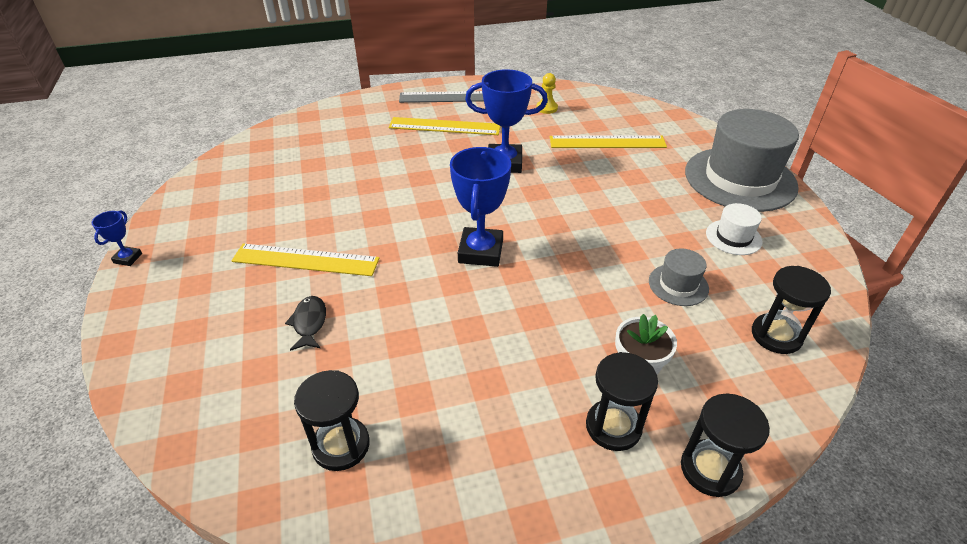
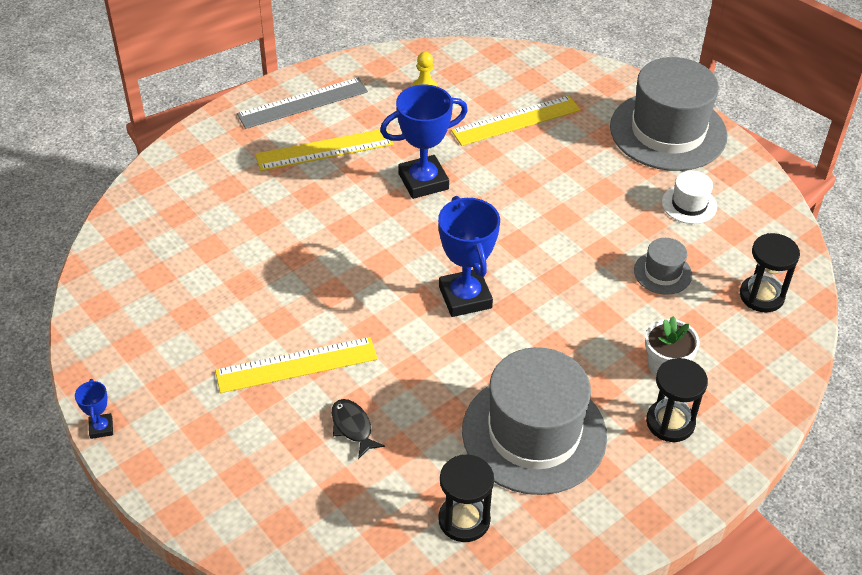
camera: 25 degrees left, 5 degrees up
black hourglass [681,393,770,497] -> none
none -> grey hat [462,347,607,495]

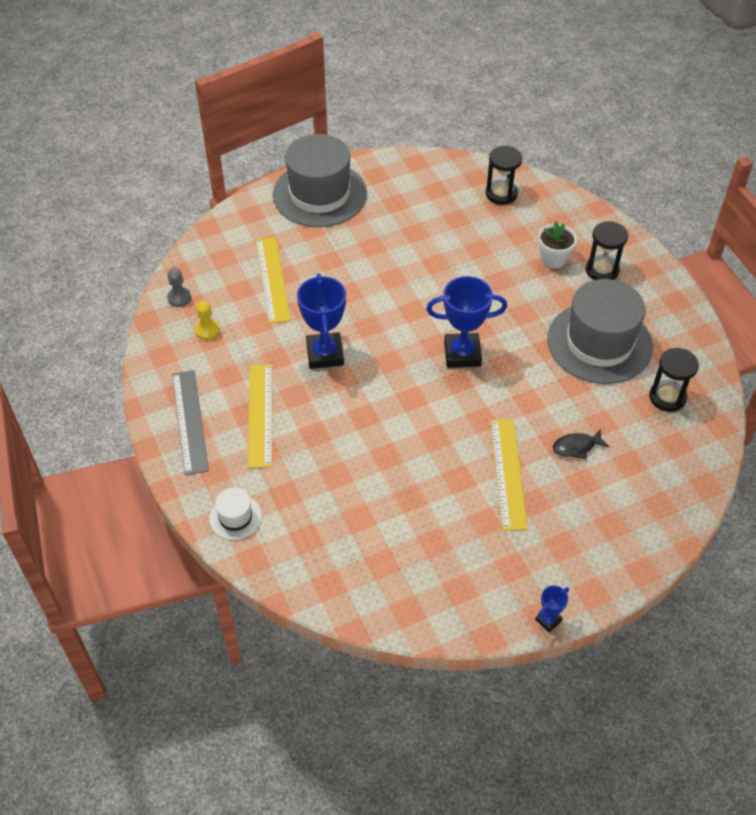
camera: 75 degrees left, 5 degrees up
blue trophy [75,379,113,439] -> blue trophy turned 45 degrees counterclockwise [535,585,569,632]
grey hat [634,238,692,295] -> none
white hat [662,170,717,224] -> white hat moved to [209,488,262,540]
none -> grey pawn [167,268,192,307]

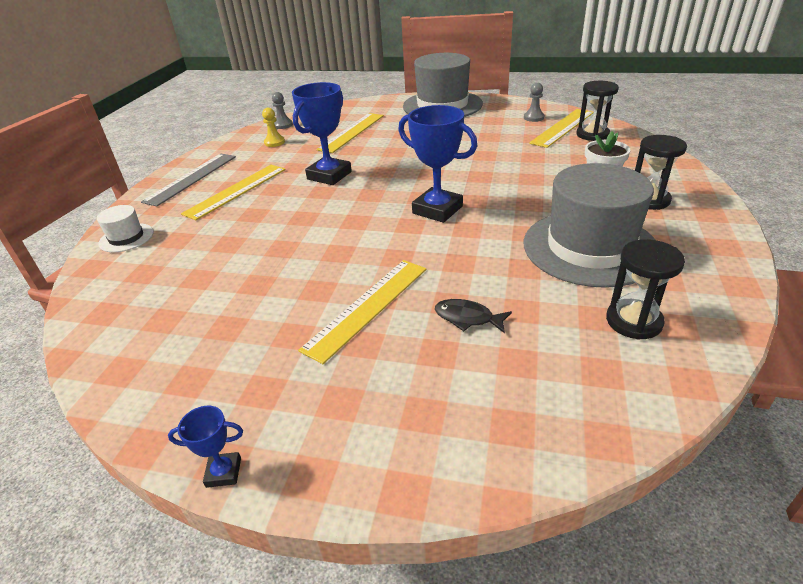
camera: 40 degrees right, 15 degrees down
none -> grey pawn [524,83,545,122]
none -> yellow ruler [529,109,594,148]

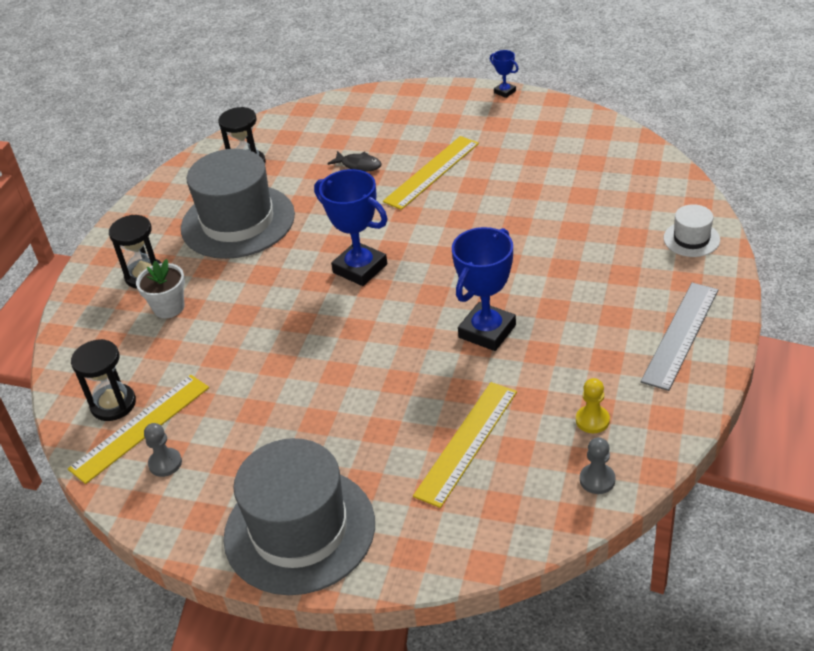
camera: 175 degrees left, 5 degrees up
blue trophy [168,406,243,488] -> blue trophy turned 45 degrees clockwise [490,50,519,98]
yellow ruler [181,165,286,220] -> none

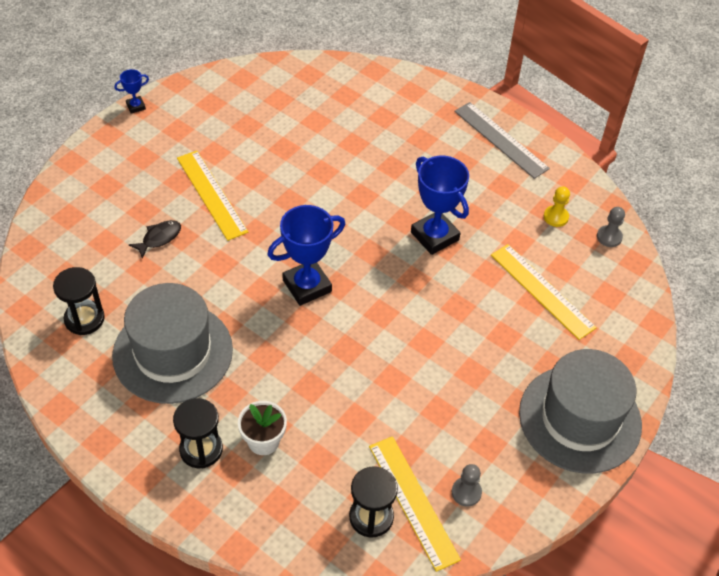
camera: 75 degrees left, 10 degrees up
white hat [664,204,720,257] -> none

